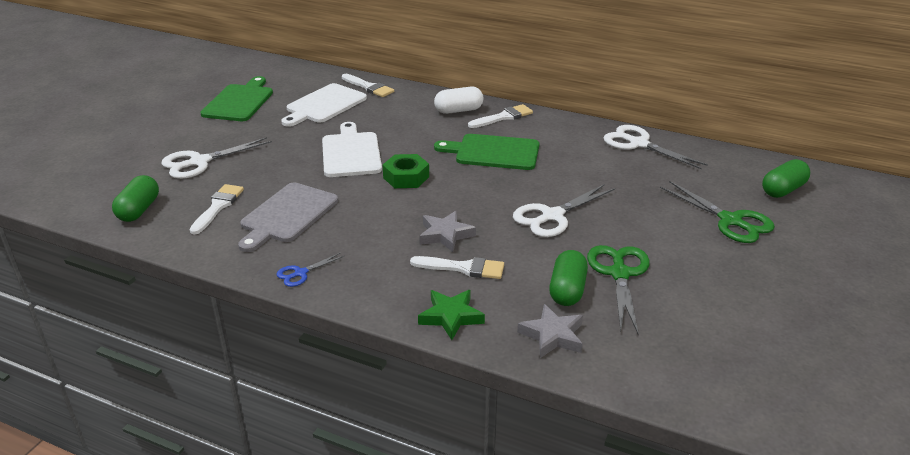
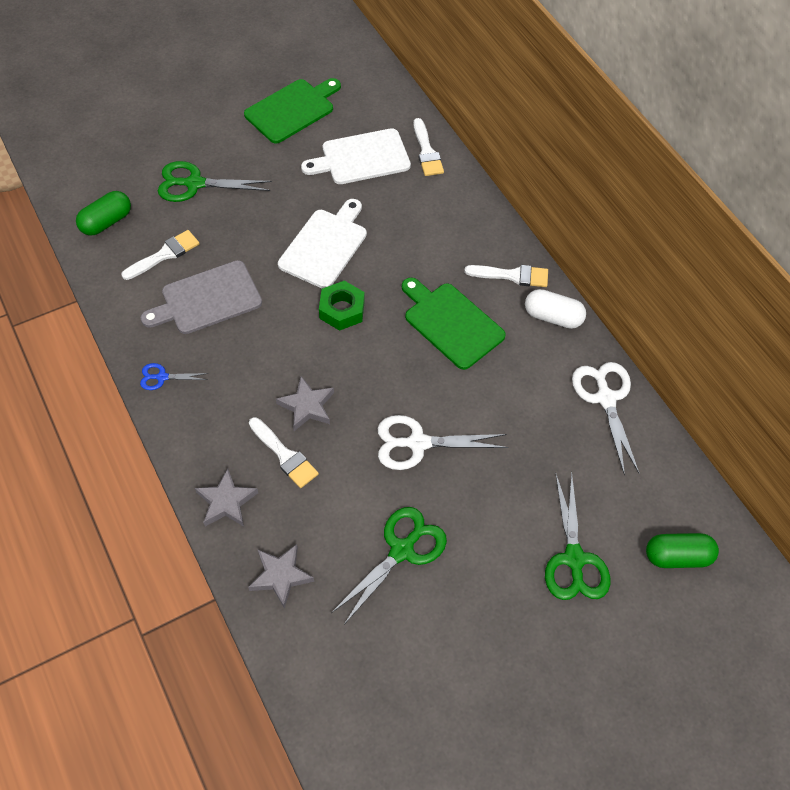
camera: 35 degrees right, 25 degrees up
white scissors [161,137,272,179] -> green scissors [158,161,272,202]
green star [418,290,485,340] -> grey star [195,468,258,527]
white capsule [434,87,484,114] -> white capsule moved to [525,289,586,329]
green capsule [549,250,588,306] -> none

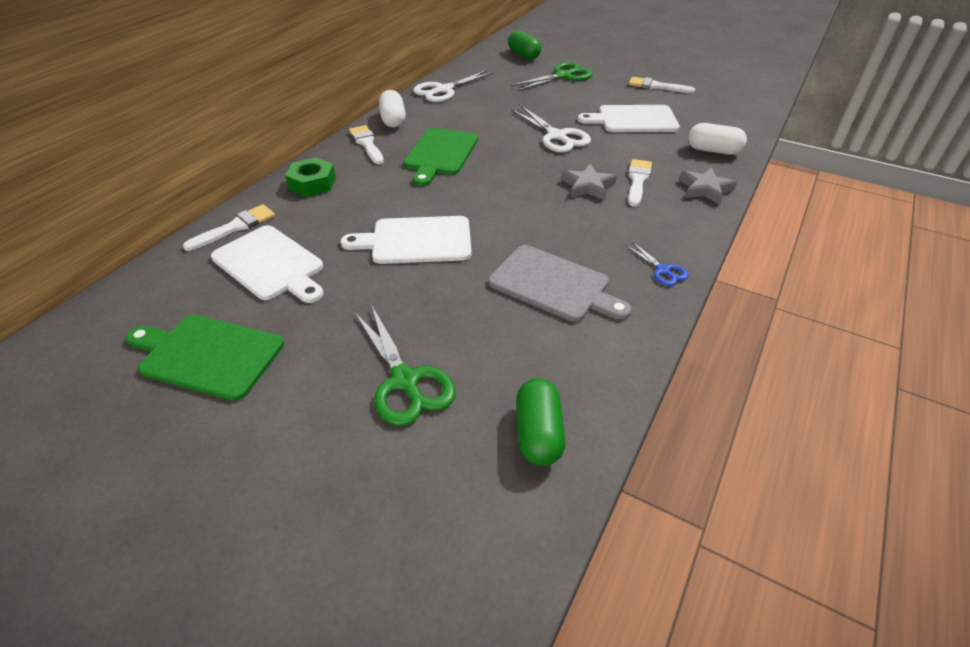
camera: 120 degrees left, 15 degrees down
green capsule [76,191,131,236] -> green capsule turned 75 degrees clockwise [516,378,566,466]
white brush [121,230,200,280] -> white brush moved to [629,77,695,93]
grey star [248,544,314,609] -> white capsule [688,123,747,155]
green nut [319,281,365,331] -> green nut moved to [285,157,336,197]
green scissors [331,507,447,624] -> white cutting board [578,105,680,132]

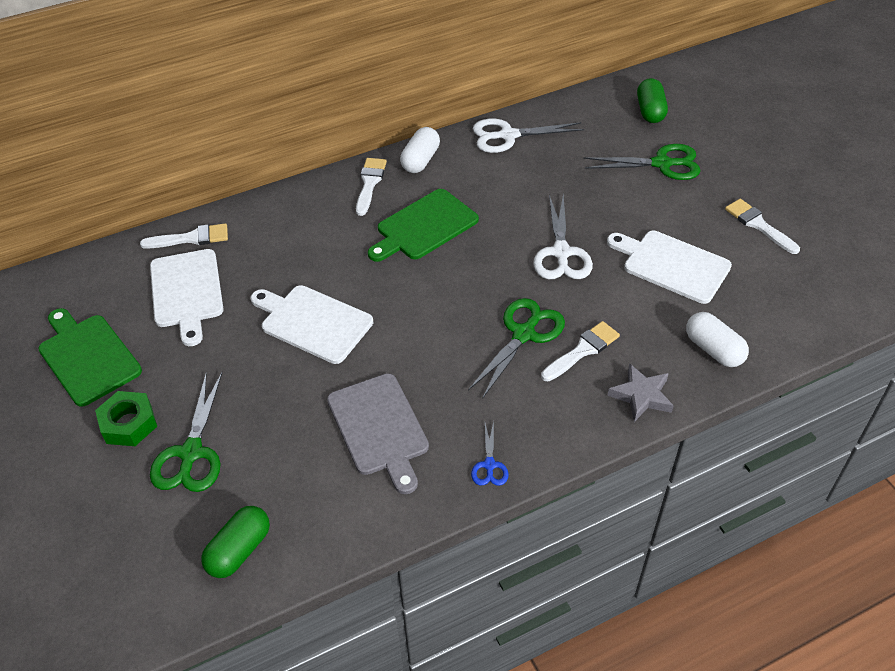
camera: 35 degrees right, 5 degrees up
green nut [285,157,336,197] -> green nut moved to [95,391,157,446]
grey star [562,164,617,201] -> green scissors [468,298,565,399]

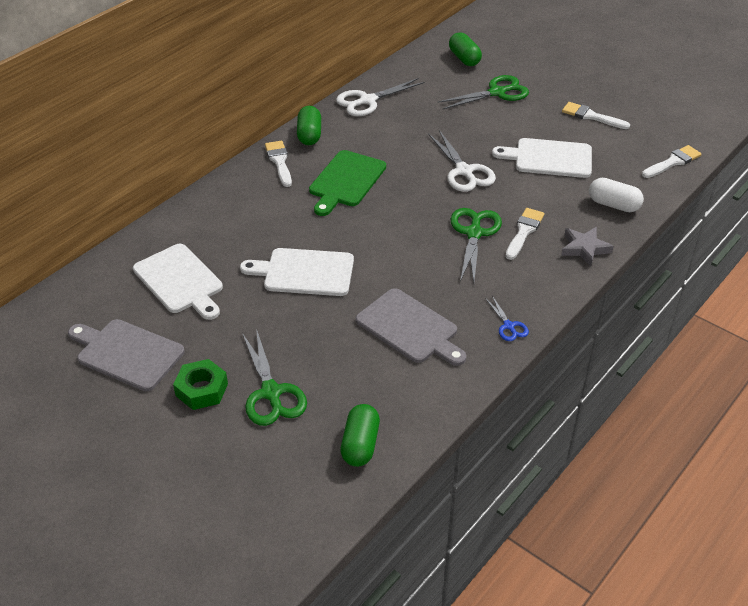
camera: 25 degrees left, 5 degrees down
green cutting board [38,308,142,407] -> grey cutting board [68,319,185,391]
white brush [140,223,228,249] -> white brush moved to [642,145,702,178]
white capsule [400,127,440,173] -> green capsule [297,106,321,145]

